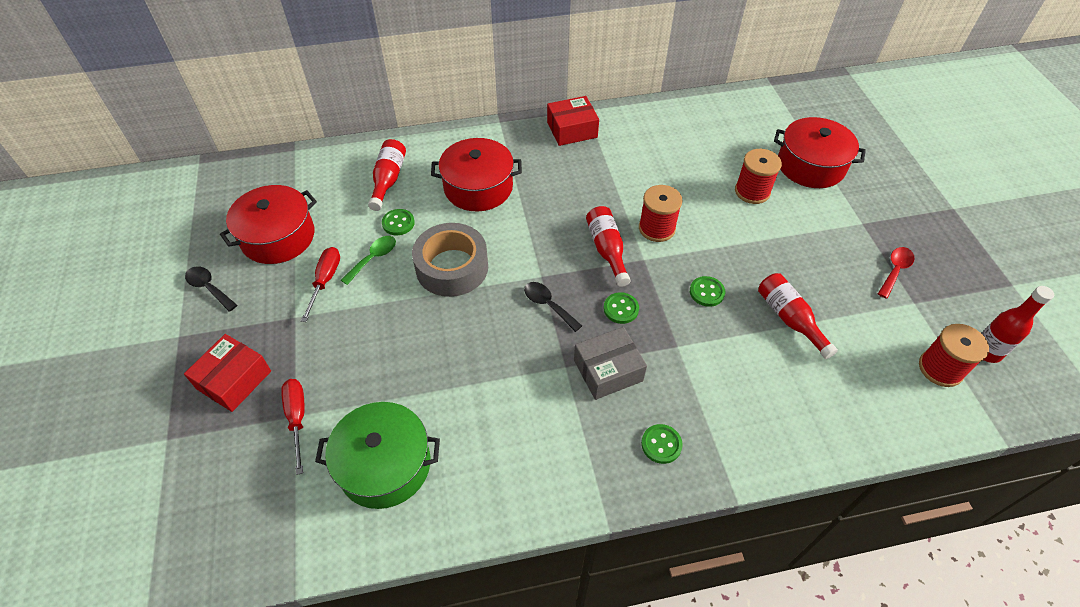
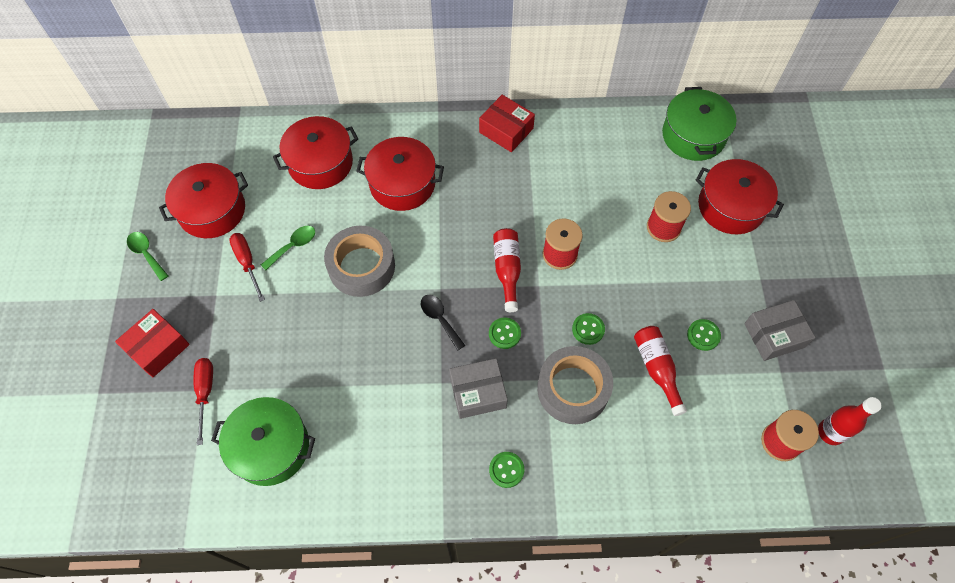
camera: 10 degrees right, 10 degrees up
black spoon [185,266,237,312] -> green spoon [127,232,168,281]
red screwdriver [301,247,340,322] -> red screwdriver turned 45 degrees counterclockwise [229,233,265,302]
red bottle [368,139,406,211] -> red pot [273,116,358,189]
green button [382,209,415,235] -> green button moved to [687,319,721,351]
red box [547,96,599,146] -> red box turned 45 degrees clockwise [479,95,535,152]
red spoon [878,247,915,299] -> grey box [744,300,816,361]
none -> grey tape [537,346,613,424]
none -> green pot [662,87,737,161]

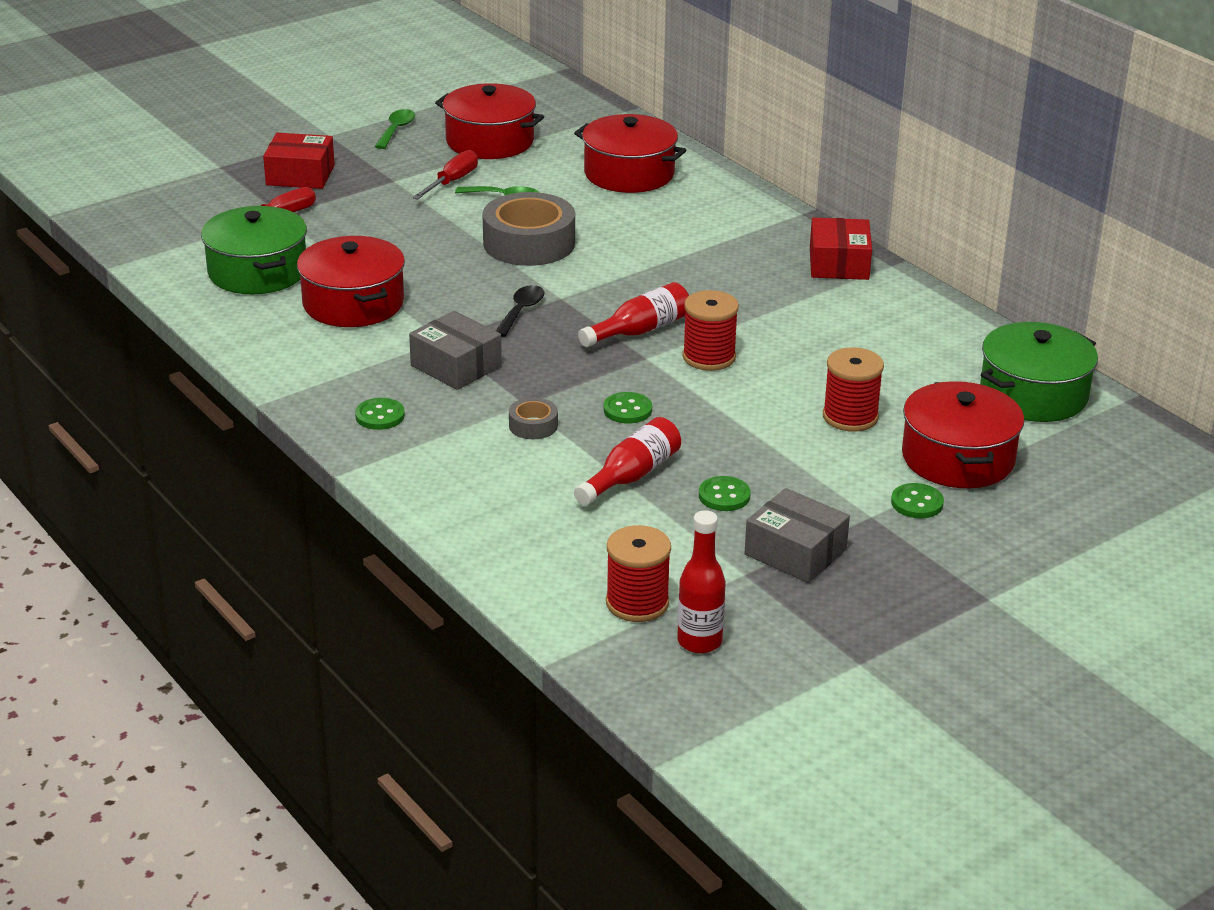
camera: 55 degrees right, 30 degrees down
red pot [356,137,444,211] -> red pot moved to [297,236,405,327]
green button [489,318,521,349] -> green button moved to [891,483,944,518]
grey tape [537,346,613,424] -> grey tape [509,398,558,439], size x0.46

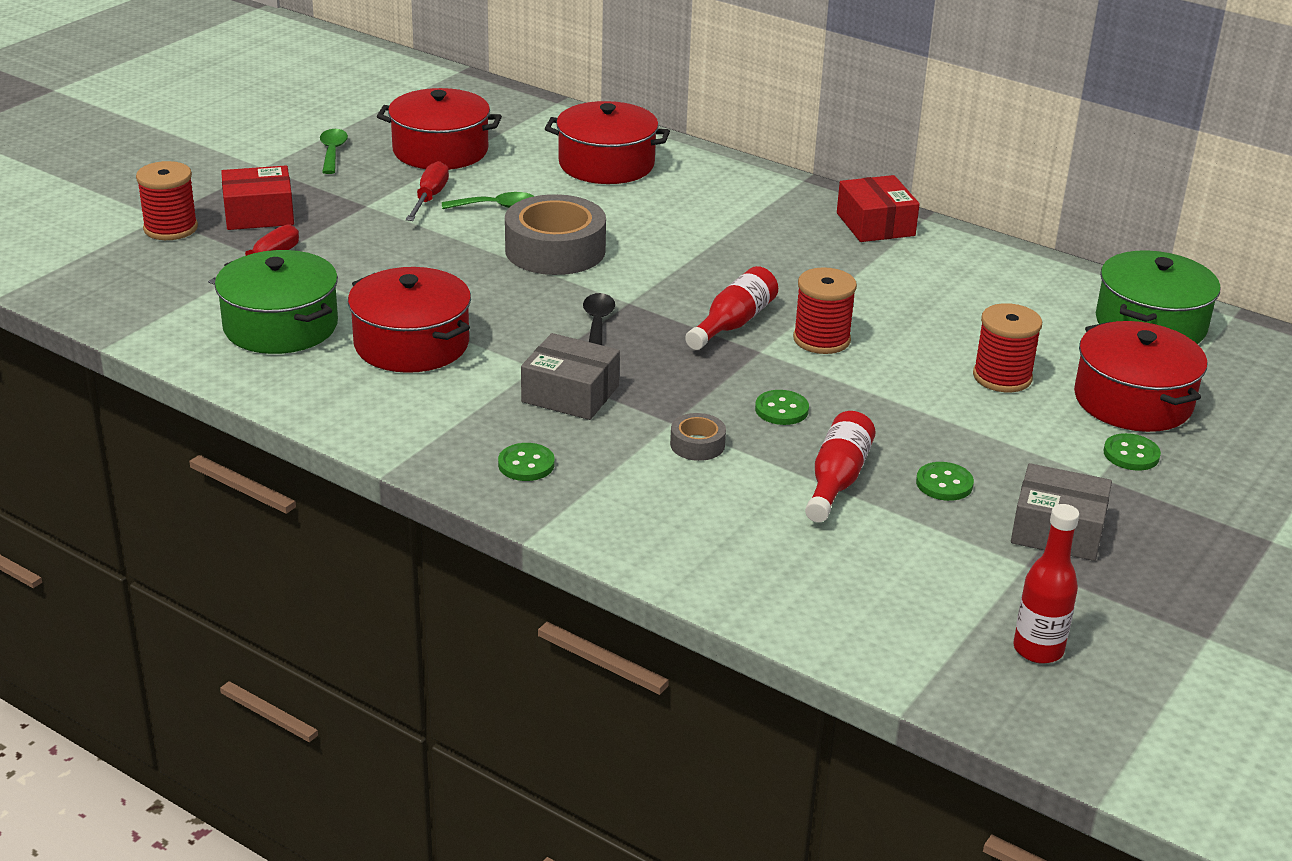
camera: 20 degrees left, 0 degrees up
red spool [606,525,671,622] -> red spool moved to [136,161,198,240]

